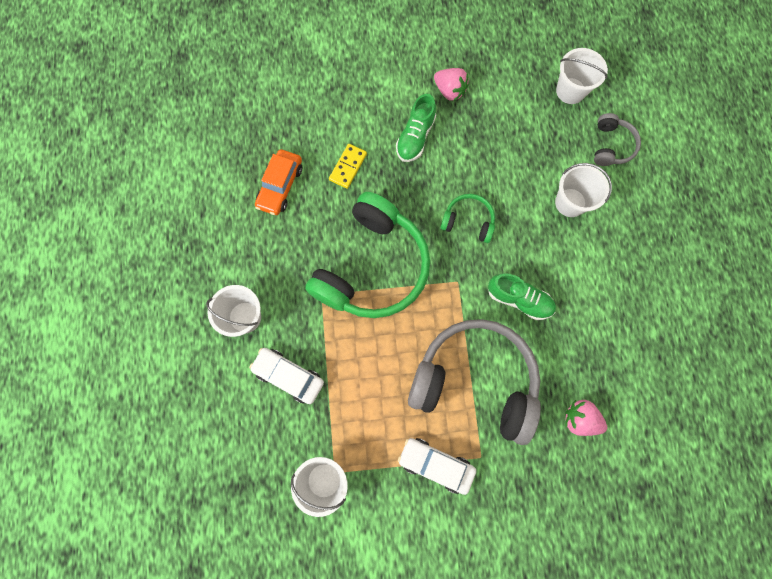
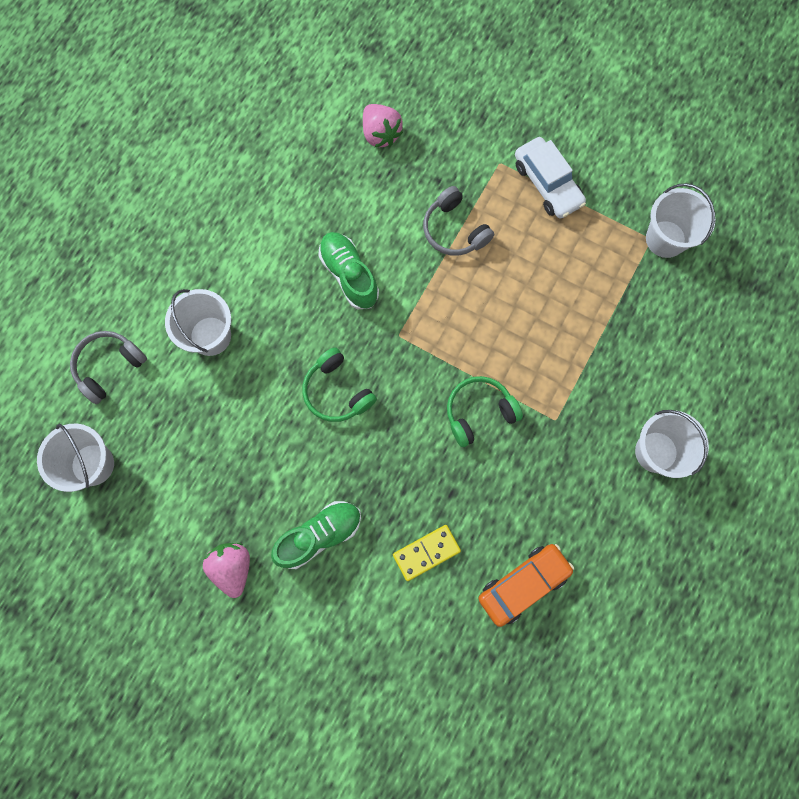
camera: 145 degrees left, 0 degrees up
white car [249,348,324,404] -> none
green headphones [305,192,430,318] -> green headphones [447,376,523,447], size x0.46
grey headphones [408,319,541,445] -> grey headphones [423,186,494,256], size x0.46

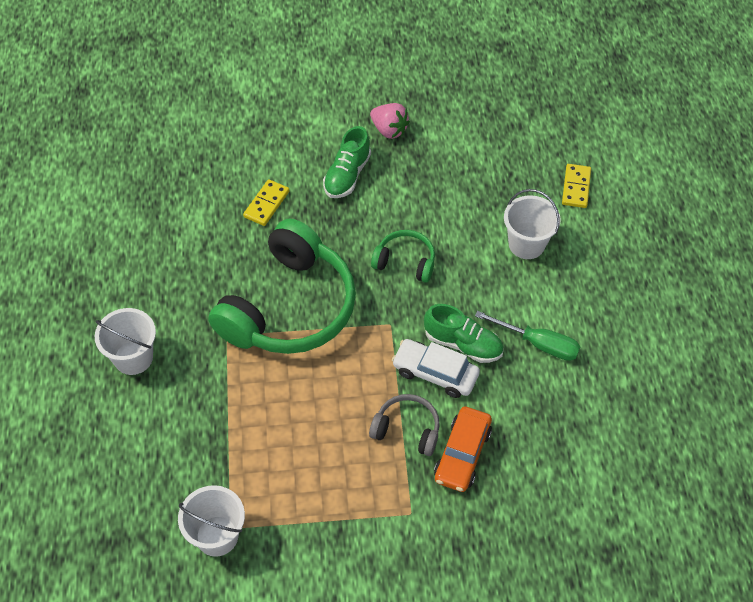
camera: 145 degrees right, 20 degrees down
white bucket [37,424,114,492] -> none
grey headphones [70,331,147,404] -> yellow domino [562,164,591,208]
pink strawberry [363,104,403,147] -> none
green headphones [447,376,523,447] -> green headphones [208,219,356,354], size x2.19
orange car [479,544,574,627] -> orange car moved to [434,406,492,492]
white car [515,137,586,219] -> white car moved to [392,339,480,398]
none -> green screwdriver [475,311,580,361]

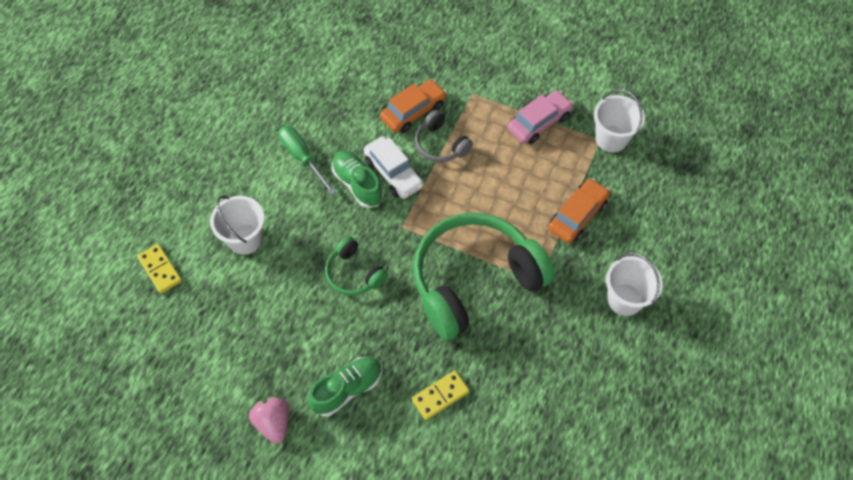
camera: 150 degrees left, 5 degrees up
yellow domino [562,164,591,208] -> yellow domino turned 75 degrees counterclockwise [137,244,182,294]
none -> pink car [508,90,574,144]
none -> orange car [548,178,610,243]

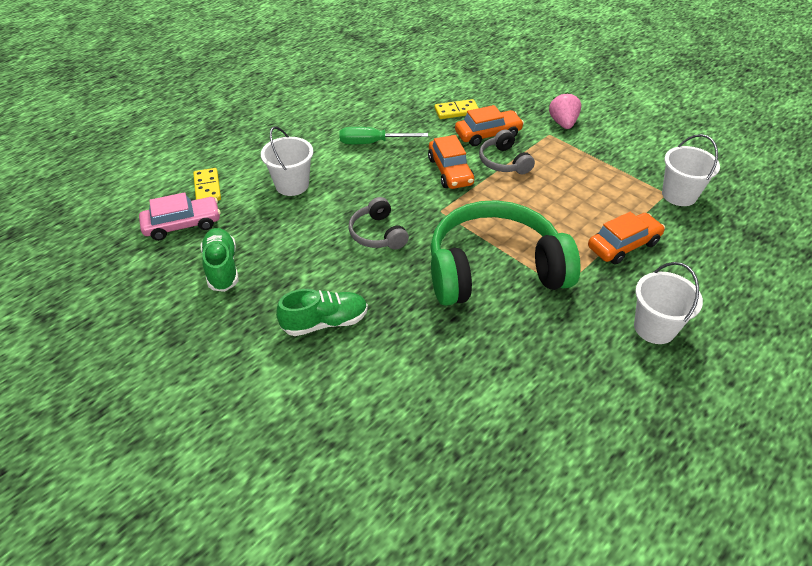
camera: 20 degrees right, 15 degrees down
pink strawberry [249,396,289,444] -> pink strawberry moved to [549,92,581,129]
green screwdriver [279,126,336,195] -> green screwdriver turned 75 degrees counterclockwise [339,127,428,144]
green headphones [325,236,388,296] -> grey headphones [348,197,409,249]
green shoe [332,151,383,208] -> green shoe moved to [201,228,239,292]
white car [364,136,424,199] -> orange car [428,135,474,189]
yellow domino [412,370,470,420] -> yellow domino moved to [434,99,478,119]
pink car [508,90,574,144] -> pink car moved to [139,192,220,241]

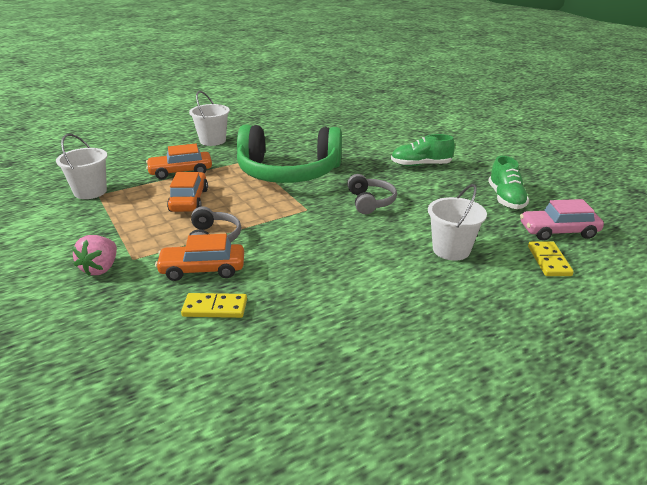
camera: 165 degrees left, 15 degrees down
green screwdriver [339,127,428,144] -> none
orange car [428,135,474,189] -> orange car moved to [167,172,208,212]

